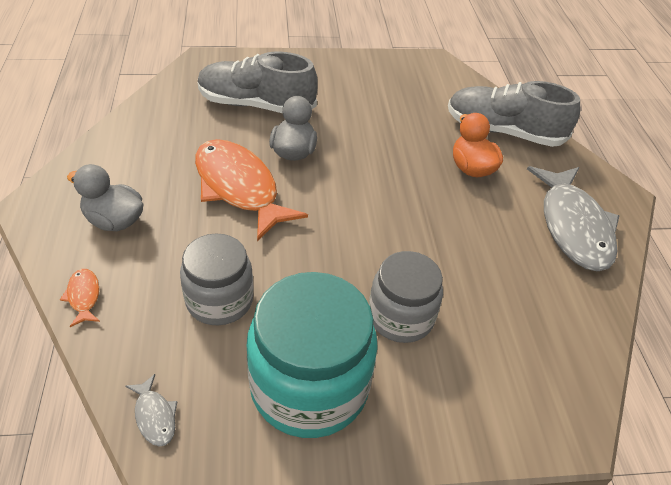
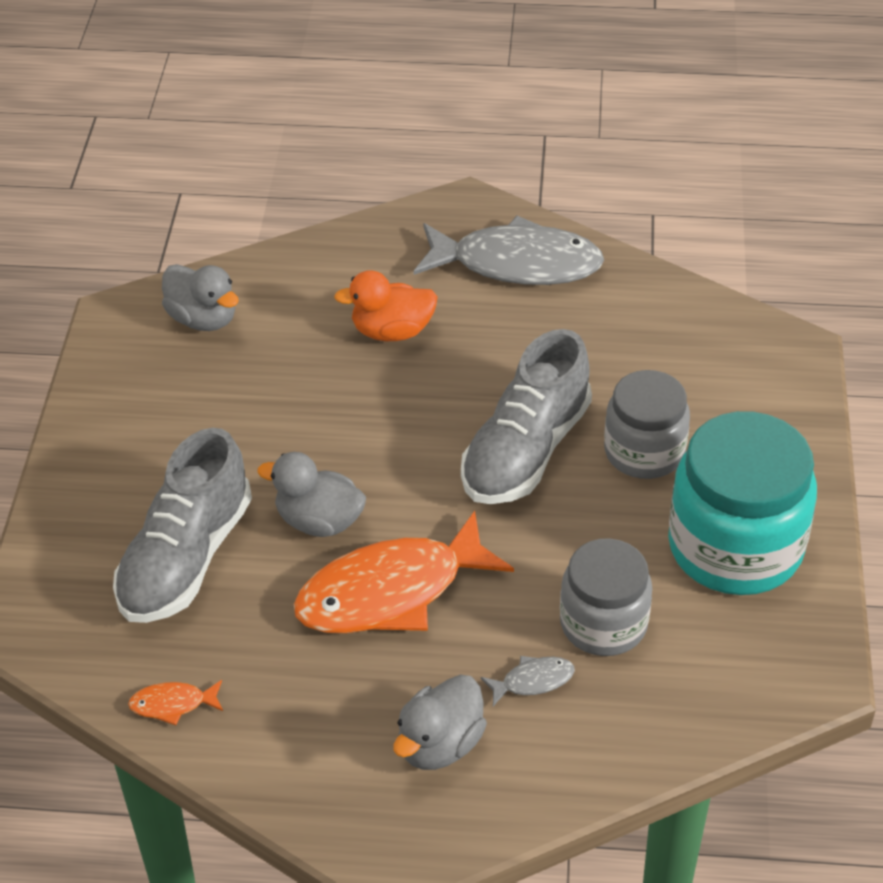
camera: 75 degrees left, 0 degrees up
orange fish [60,269,100,327] -> orange fish moved to [128,680,223,725]
grey fish [125,374,177,447] -> grey fish moved to [481,656,575,706]
grey shoe [448,81,580,147] -> grey shoe moved to [461,329,592,504]
none -> grey duck [162,264,239,331]

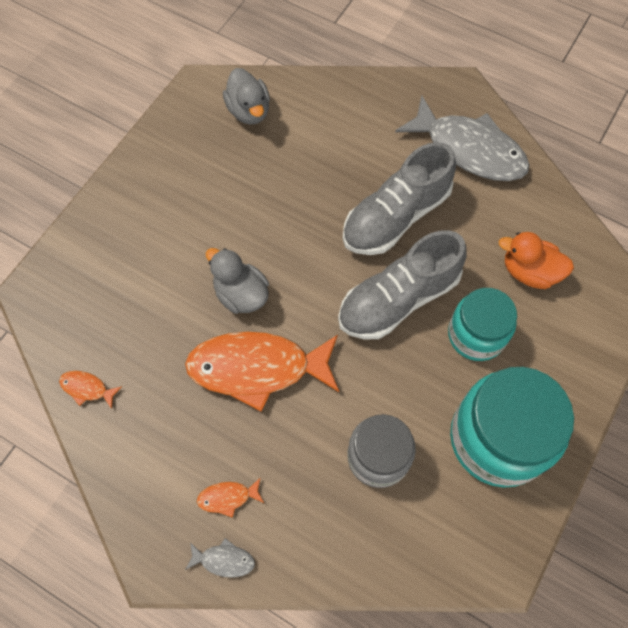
camera: 25 degrees right, 20 degrees up
grey shoe [113,428,252,623] -> grey shoe moved to [343,142,456,255]
orange duck [334,270,438,341] -> orange duck moved to [499,232,574,289]
grey duck [393,675,487,770] -> orange fish [197,477,264,518]
grey fish [481,656,575,706] -> grey fish moved to [185,538,255,578]
grey jar [604,370,690,479] -> turquoise jar [448,288,517,361]

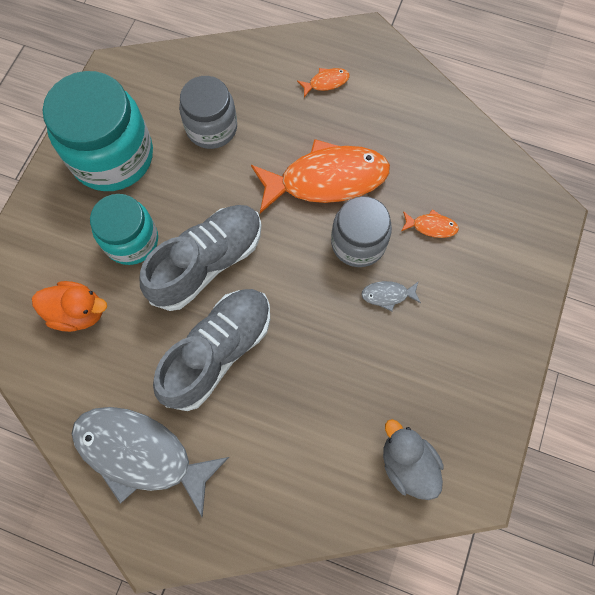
camera: 170 degrees right, 5 degrees up
orange fish [59,371,122,409] -> orange fish moved to [401,209,459,238]
grey fish [185,538,255,578] -> grey fish moved to [361,281,421,311]
grey duck [206,248,269,314] -> grey jar [331,196,392,267]

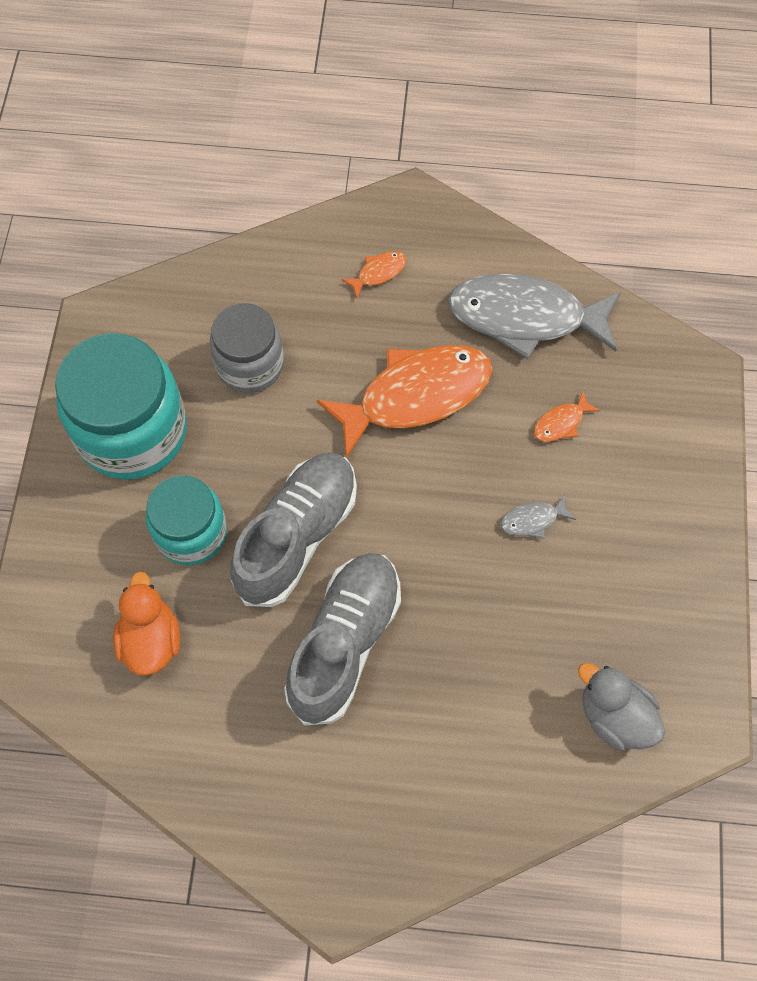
camera: 15 degrees left, 5 degrees down
orange duck [32,281,107,332] -> orange duck turned 90 degrees counterclockwise [113,571,180,676]
grey fish [72,407,229,517] -> grey fish moved to [448,273,621,359]
grey jar [331,196,392,267] -> none
orange fish [401,209,459,238] -> orange fish turned 150 degrees clockwise [534,391,601,442]

